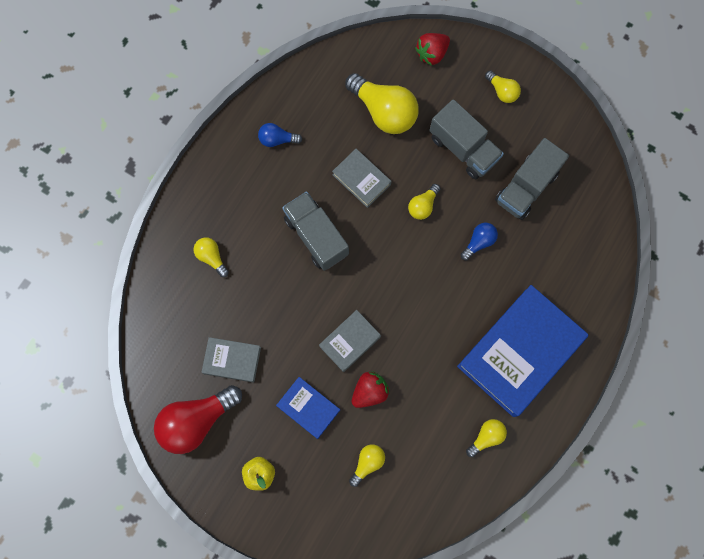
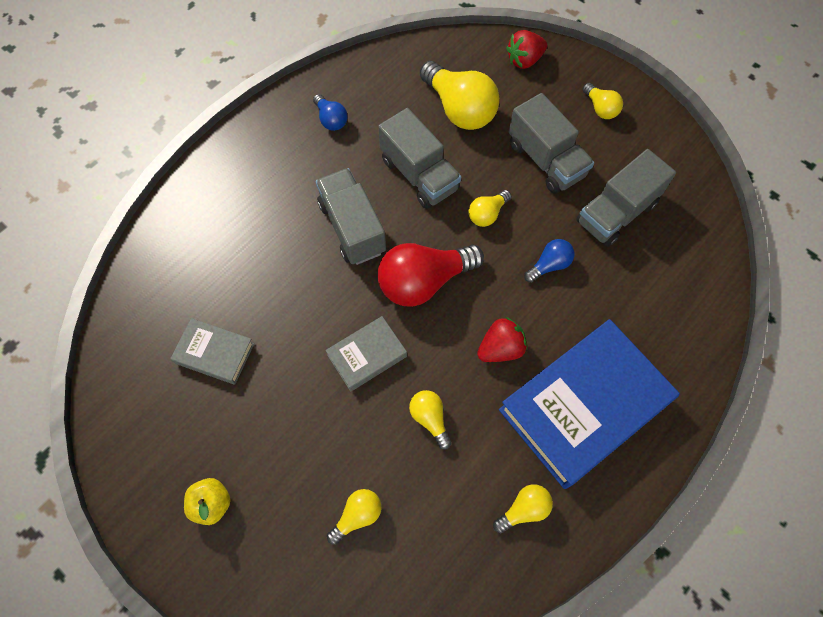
camera: 10 degrees right, 10 degrees down
red light bulb [154,385,242,454] -> red light bulb moved to [378,243,484,307]
yellow light bulb [194,237,229,277] -> yellow light bulb moved to [409,390,451,450]
blue light bulb [258,123,302,147] -> blue light bulb turned 135 degrees counterclockwise [313,94,348,131]
blue book [276,377,340,439] -> none
grey book [332,149,392,208] -> grey truck [378,108,461,209]
red strawberry [352,371,390,408] -> red strawberry moved to [477,317,528,362]

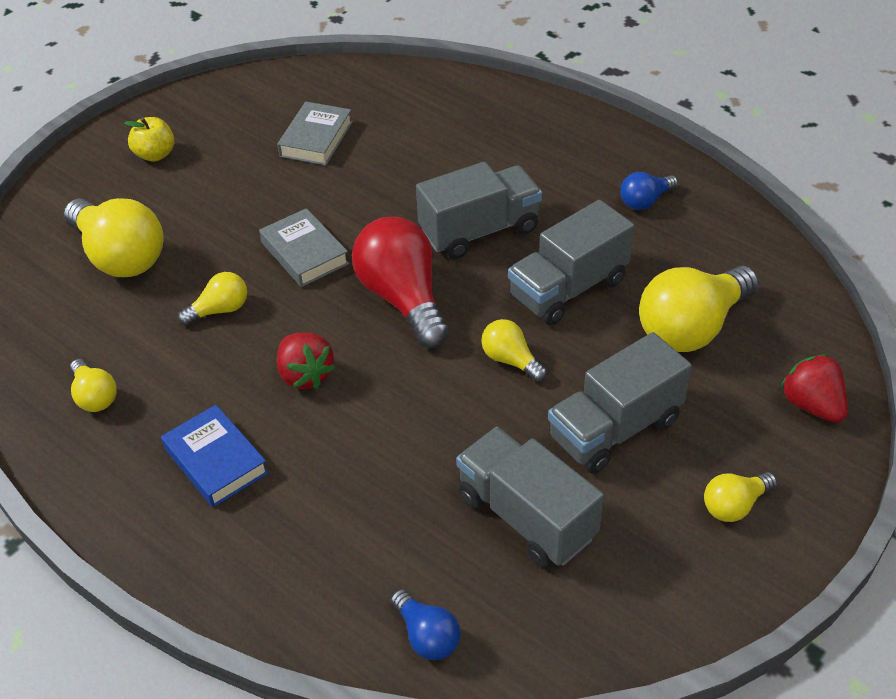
camera: 90 degrees right, 20 degrees down
yellow light bulb [327,489,381,545] -> yellow light bulb [64,198,164,277], size x1.98
blue book [499,319,680,489] -> blue book [161,405,269,507], size x0.48
blue light bulb [524,239,574,283] -> blue light bulb moved to [391,589,460,660]

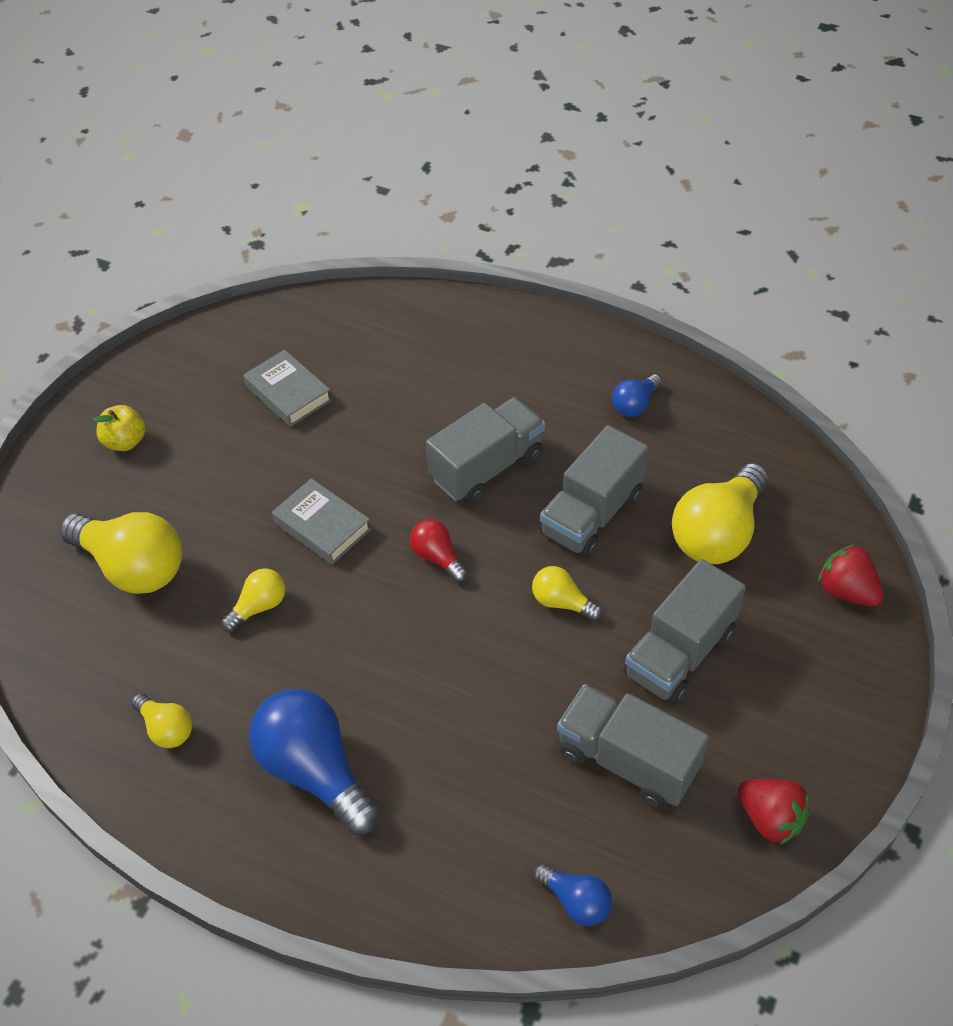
camera: 15 degrees left, 5 degrees up
blue book [161,405,269,507] -> blue light bulb [249,689,379,835]
grey book [277,102,353,166] -> grey book turned 45 degrees counterclockwise [243,350,332,427]
red strawberry [277,333,335,389] -> red strawberry moved to [738,779,811,845]
red light bulb [352,217,449,348] -> red light bulb [410,519,468,582], size x0.51
yellow light bulb [704,472,777,522] -> none

